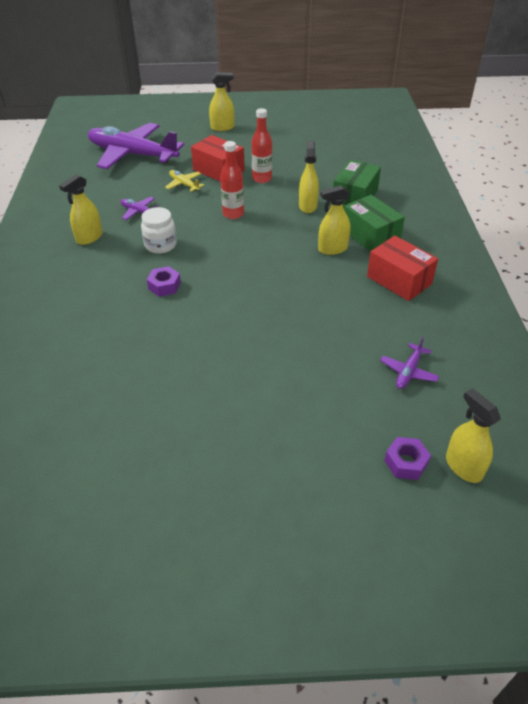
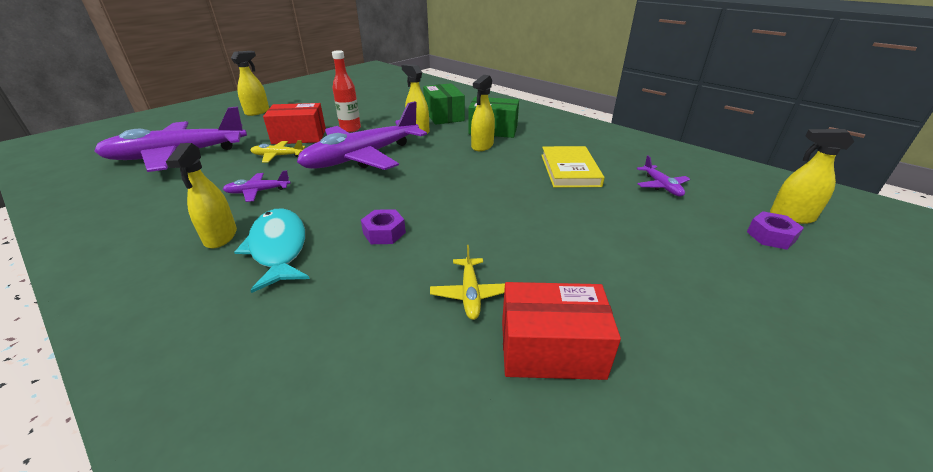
camera: 45 degrees left, 10 degrees down
white jar [141,207,177,254] -> none
red bottle [220,141,244,219] -> purple plane [297,101,427,170]
red box [367,236,438,301] -> red box moved to [502,282,621,380]
none -> turquoise fish [234,208,310,293]
none -> yellow plane [430,245,505,320]
none -> yellow book [541,146,605,188]

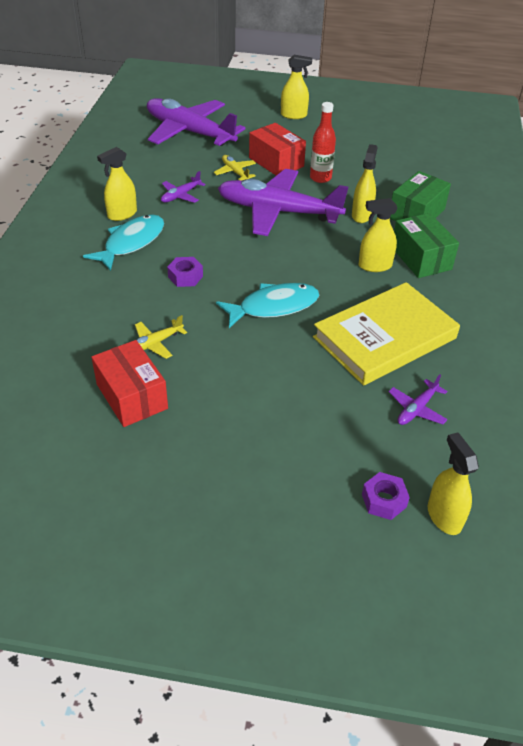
camera: 55 degrees right, 10 degrees up
purple plane [223,170,291,202] -> purple plane turned 90 degrees counterclockwise [161,171,206,203]
yellow book [541,146,605,188] -> yellow book [313,282,460,386], size x1.54
none -> turquoise fish [216,283,319,328]

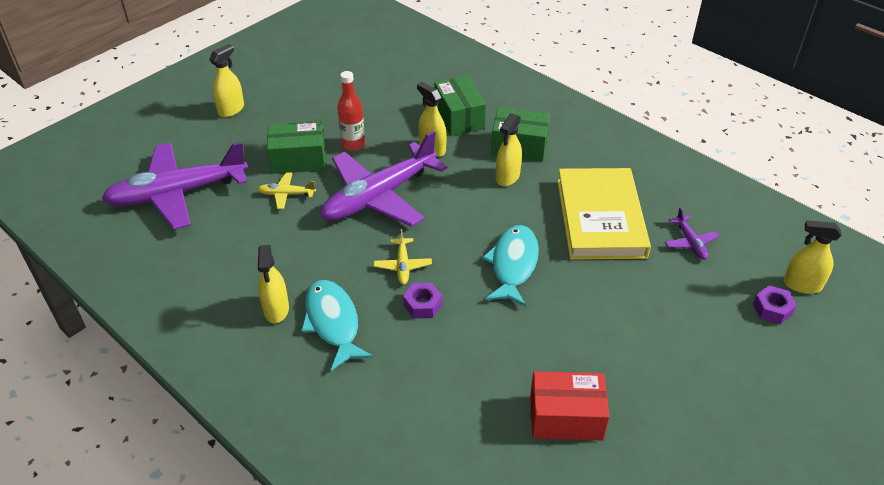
camera: 55 degrees left, 0 degrees up
yellow plane [135,315,187,359] -> yellow plane moved to [374,229,432,285]
purple plane [161,171,206,203] -> none
red box [249,123,306,175] -> green box [267,121,326,174]

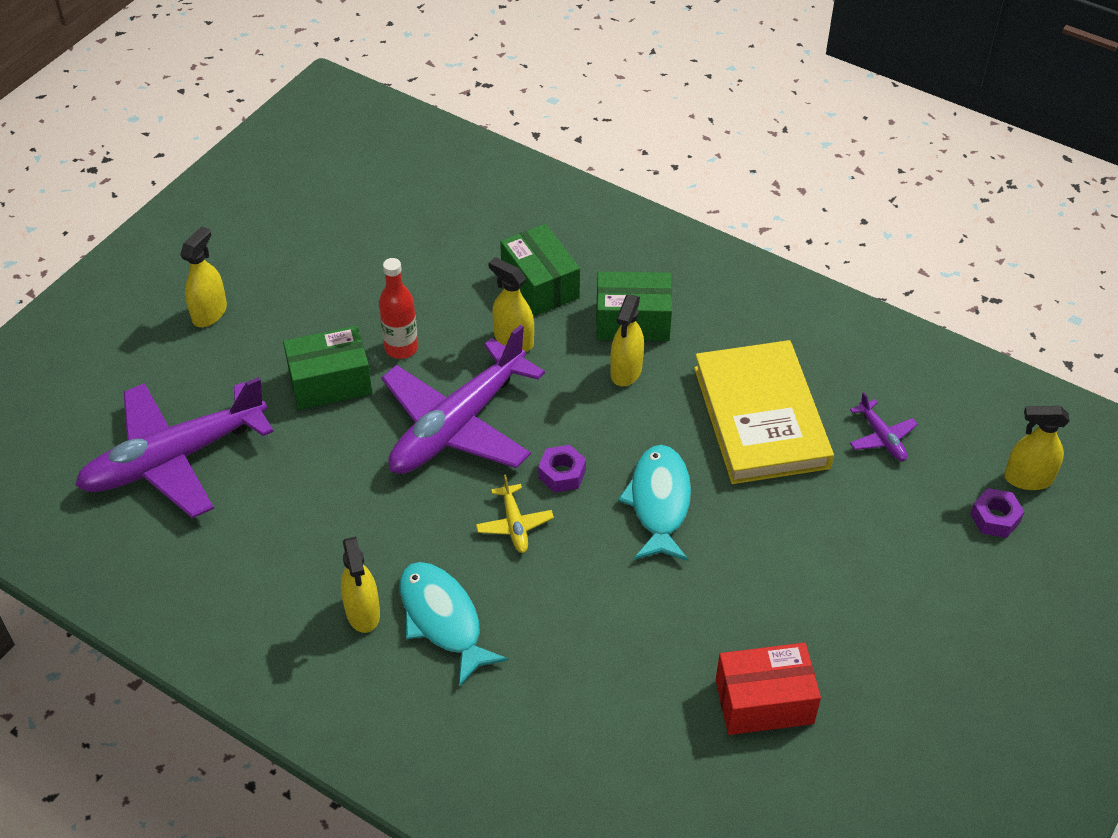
camera: 10 degrees left, 5 degrees up
yellow plane [257,172,316,209] -> none
purple nut [403,283,442,318] -> purple nut moved to [538,445,586,493]

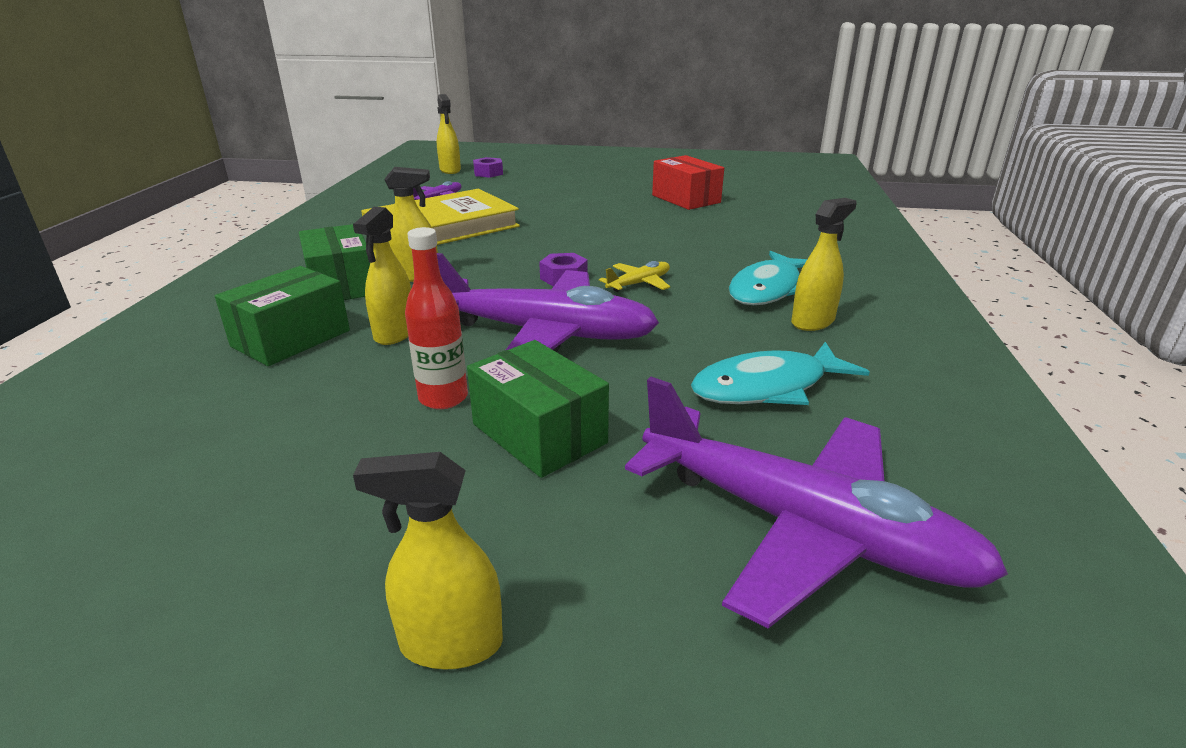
camera: 115 degrees left, 20 degrees down
turquoise fish [618,445,691,561] -> turquoise fish moved to [691,342,870,405]

